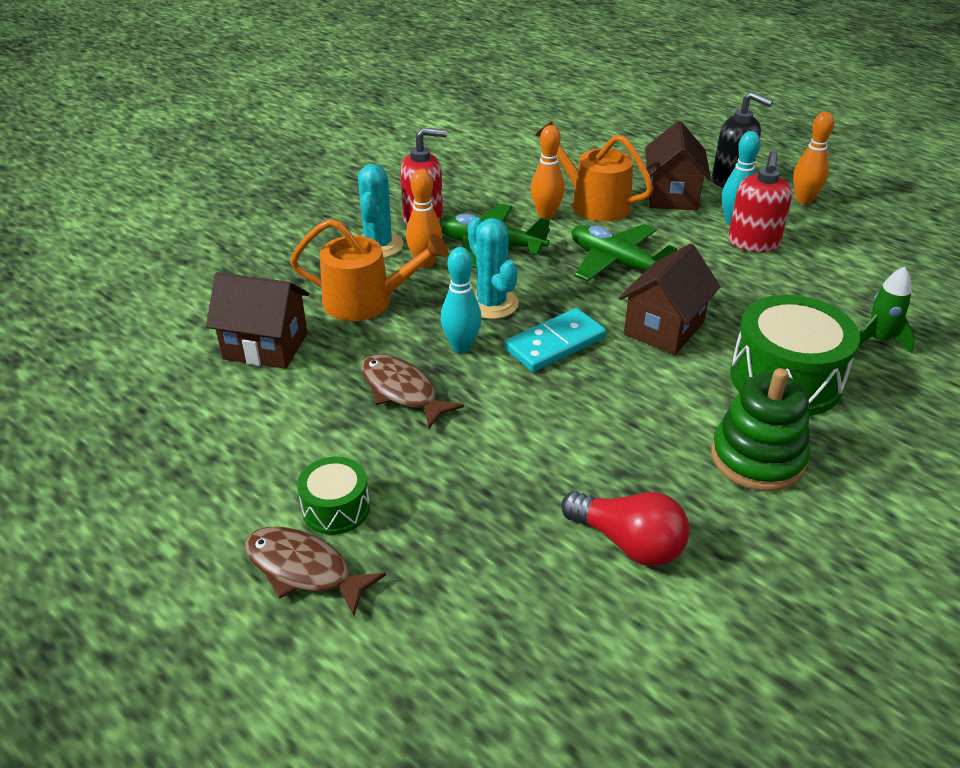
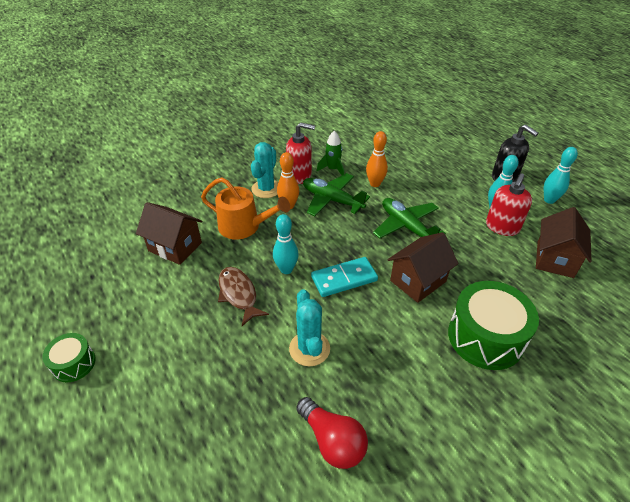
camera: 15 degrees right, 5 degrees up
brown fish [245,527,386,616] -> none
green drum [297,457,370,535] -> green drum moved to [42,333,96,382]
turquoise cactus [468,217,519,319] -> turquoise cactus moved to [289,289,330,366]
orange watering can [535,121,653,221] -> none
brown house [645,121,711,210] -> brown house moved to [536,207,592,278]
green stacking toy [711,368,810,491] -> none
orange bowling pin [793,112,834,204] -> turquoise bowling pin [544,147,578,204]
green rocket [859,267,915,354] -> green rocket moved to [317,131,344,175]

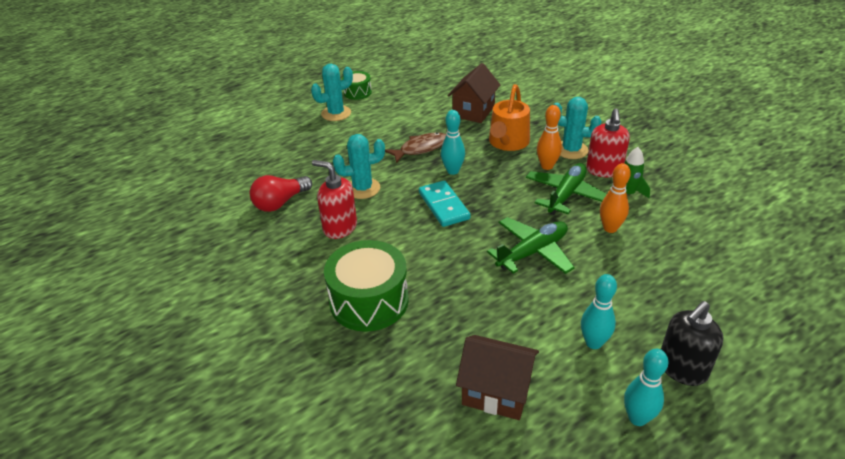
camera: 90 degrees right, 5 degrees down
brown house [388,232,458,303] -> none
red soap dispenser [486,173,532,236] -> red soap dispenser moved to [312,160,357,239]
none -> turquoise cactus [311,64,353,121]

